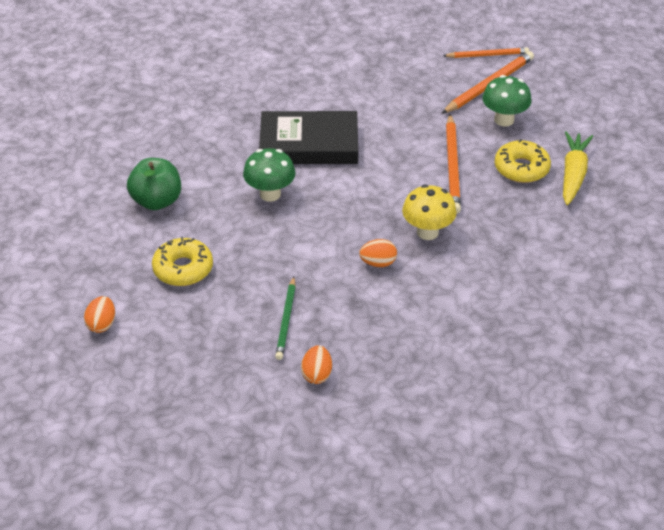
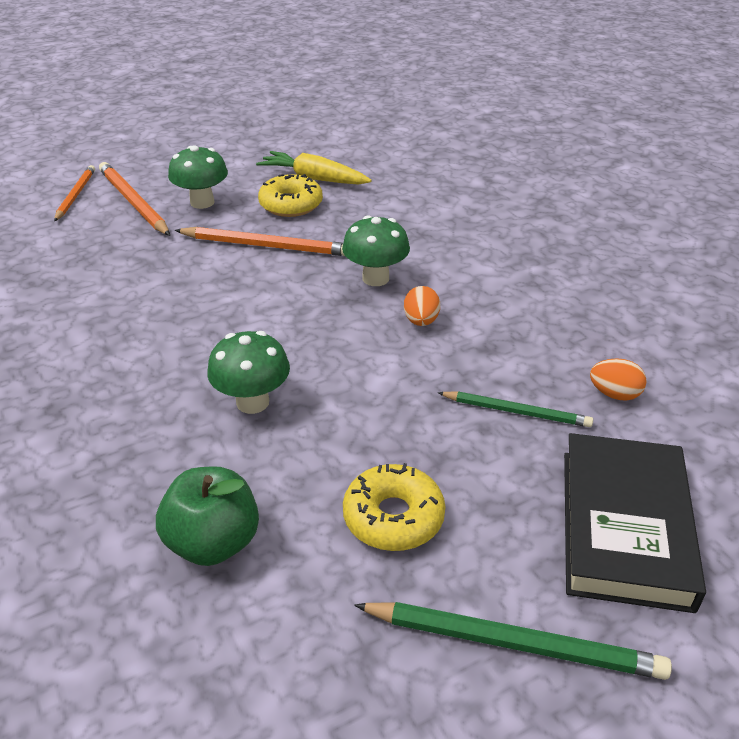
camera: 80 degrees left, 5 degrees down
orange egg [84,296,115,333] -> green pencil [354,602,672,680]
black book [259,111,358,164] -> black book moved to [564,433,706,613]
yellow mushroom [402,185,457,240] -> green mushroom [342,215,410,286]

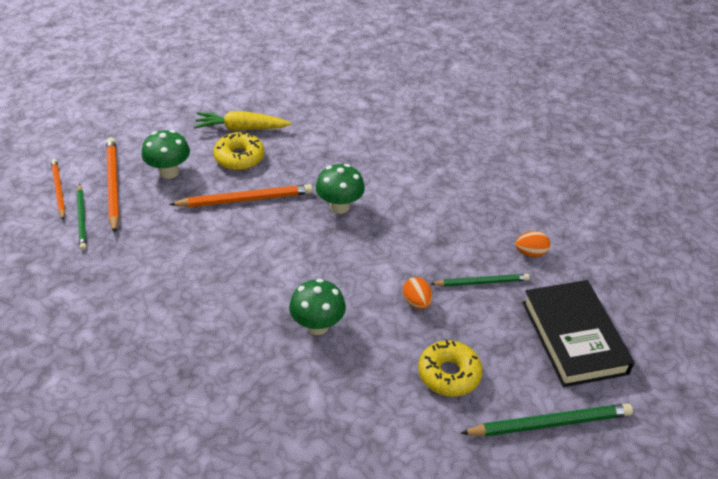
camera: 25 degrees left, 5 degrees up
orange pencil [99,162,170,236] -> orange pencil turned 45 degrees clockwise [106,137,119,234]
green apple [156,466,259,566] -> none
orange egg [404,286,440,326] -> orange egg moved to [403,277,432,309]
none -> green pencil [77,184,87,250]

